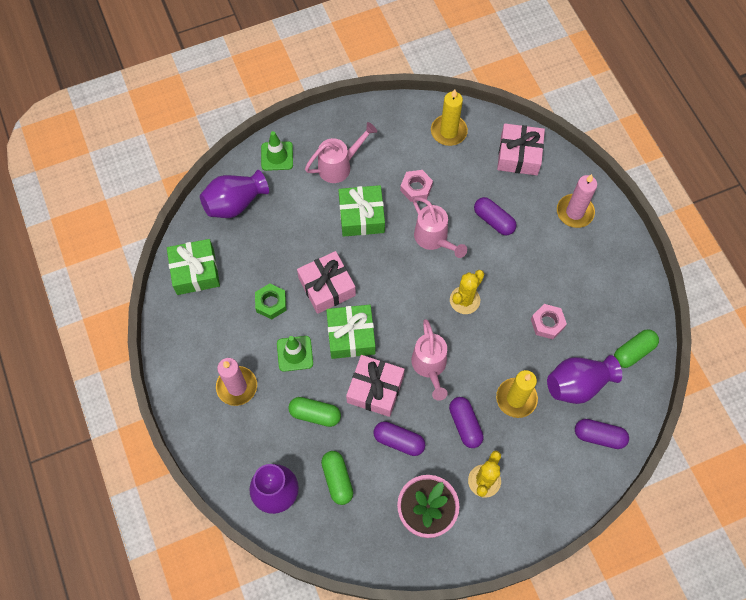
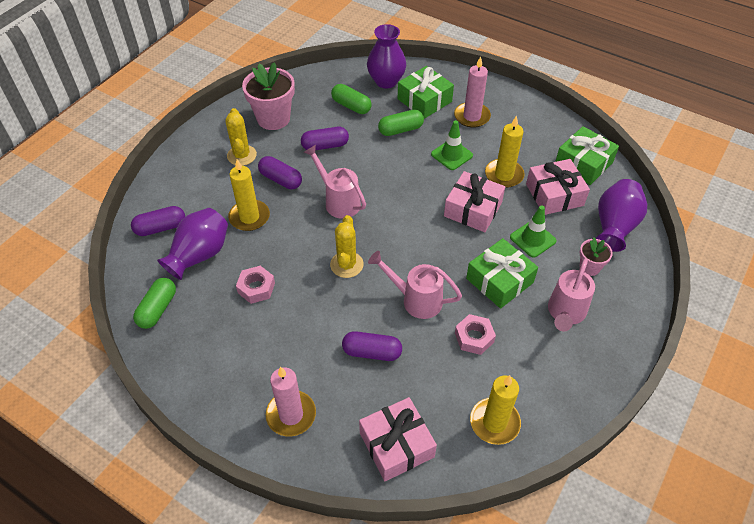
camera: 145 degrees right, 15 degrees down
green nut [255,283,286,319] -> yellow candle [485,115,525,188]
green traffic cone [261,131,293,171] -> green traffic cone moved to [510,205,557,258]
green gift [326,305,375,359] -> green gift moved to [398,66,454,119]
pink gift [346,355,405,417] -> pink gift moved to [526,159,590,215]
none -> pink flower pot [579,238,613,276]

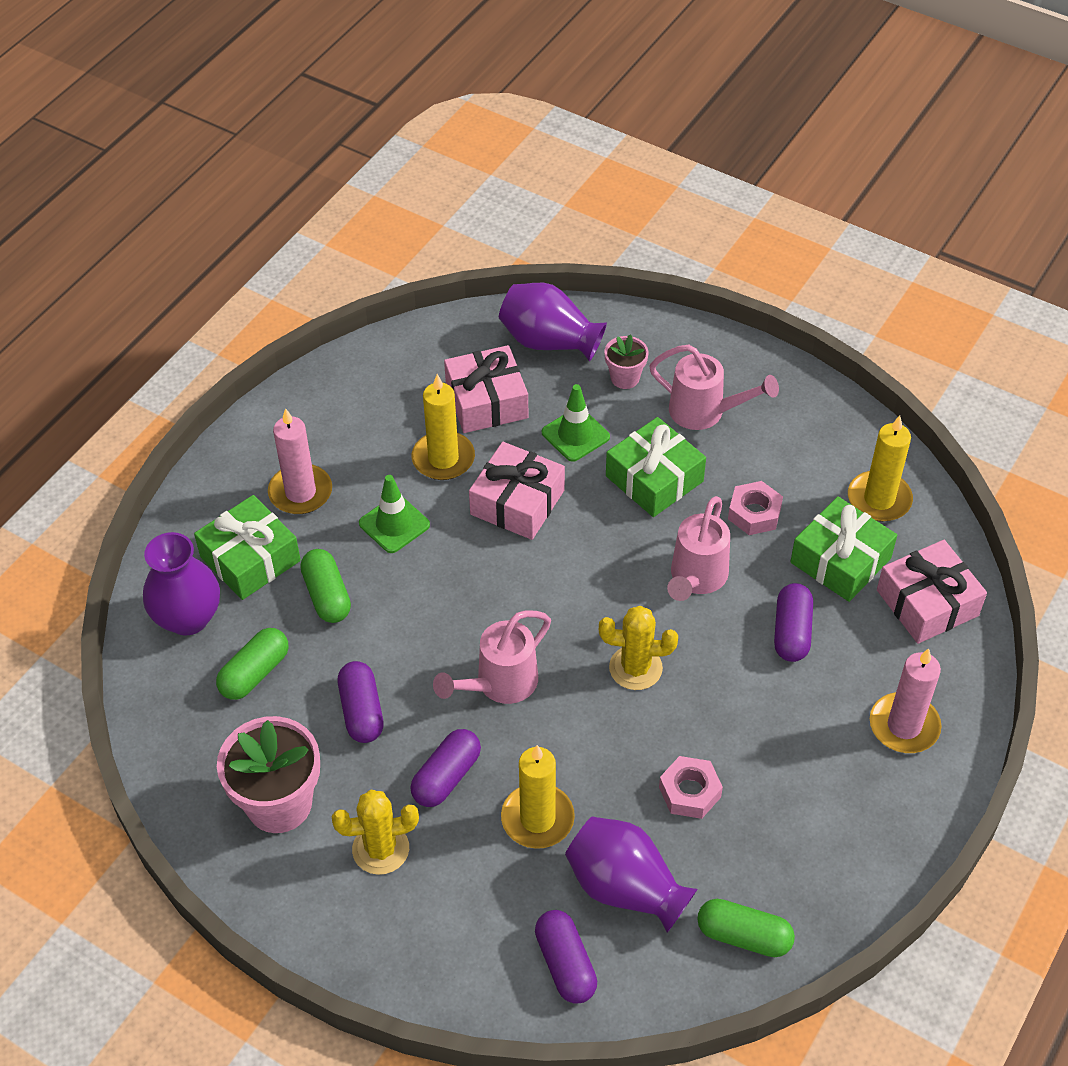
camera: 90 degrees left, 0 degrees up
green gift [555,126,619,185] -> green gift moved to [790,496,897,602]

